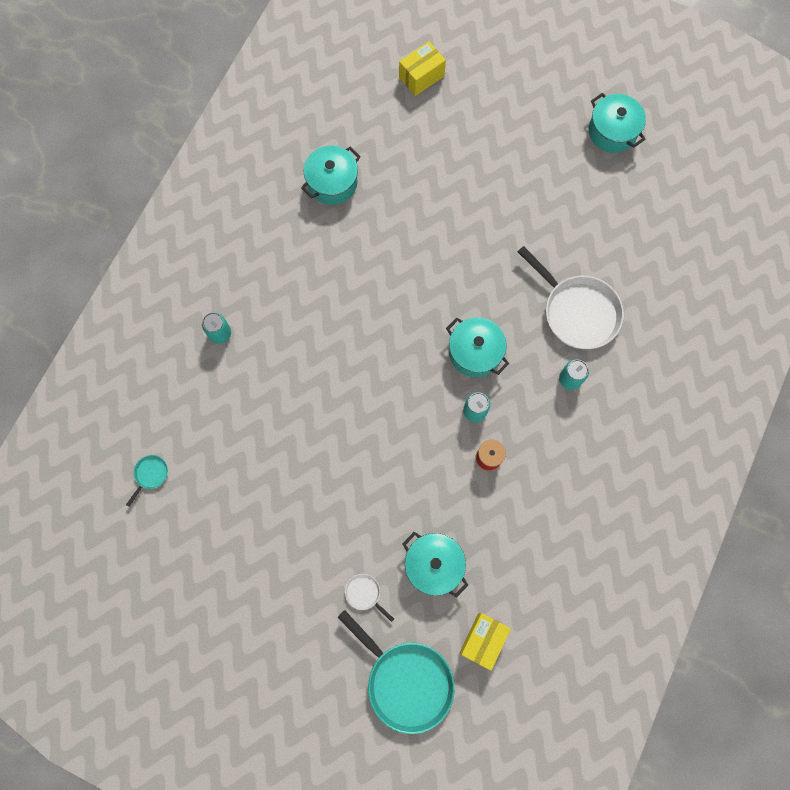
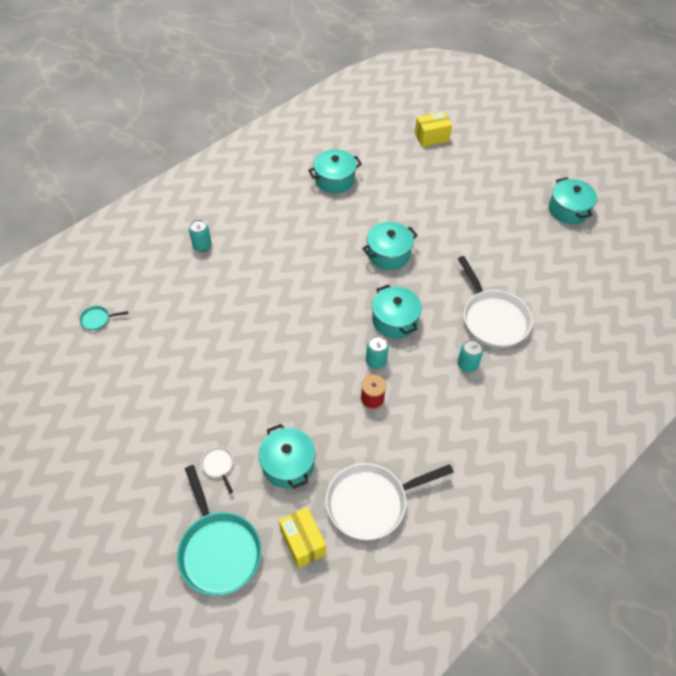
camera: 20 degrees right, 20 degrees down
turquoise pan [126,455,168,507] -> turquoise pan turned 150 degrees counterclockwise [79,306,128,330]
yellow box [459,613,511,671] -> yellow box turned 75 degrees counterclockwise [279,507,326,568]
none -> white pan [326,463,454,540]
none -> turquoise pot [362,222,418,270]

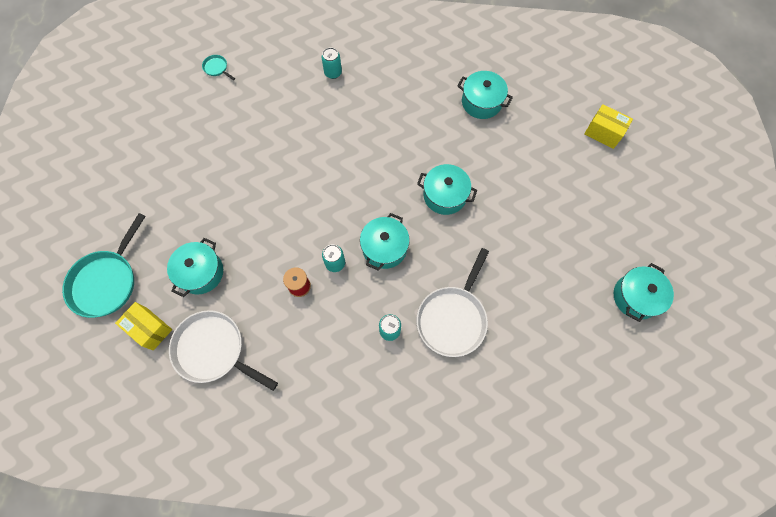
camera: 50 degrees right, 15 degrees up
white pan [201,446,233,494] -> none
yellow box [279,507,326,568] -> yellow box turned 75 degrees counterclockwise [115,302,172,350]

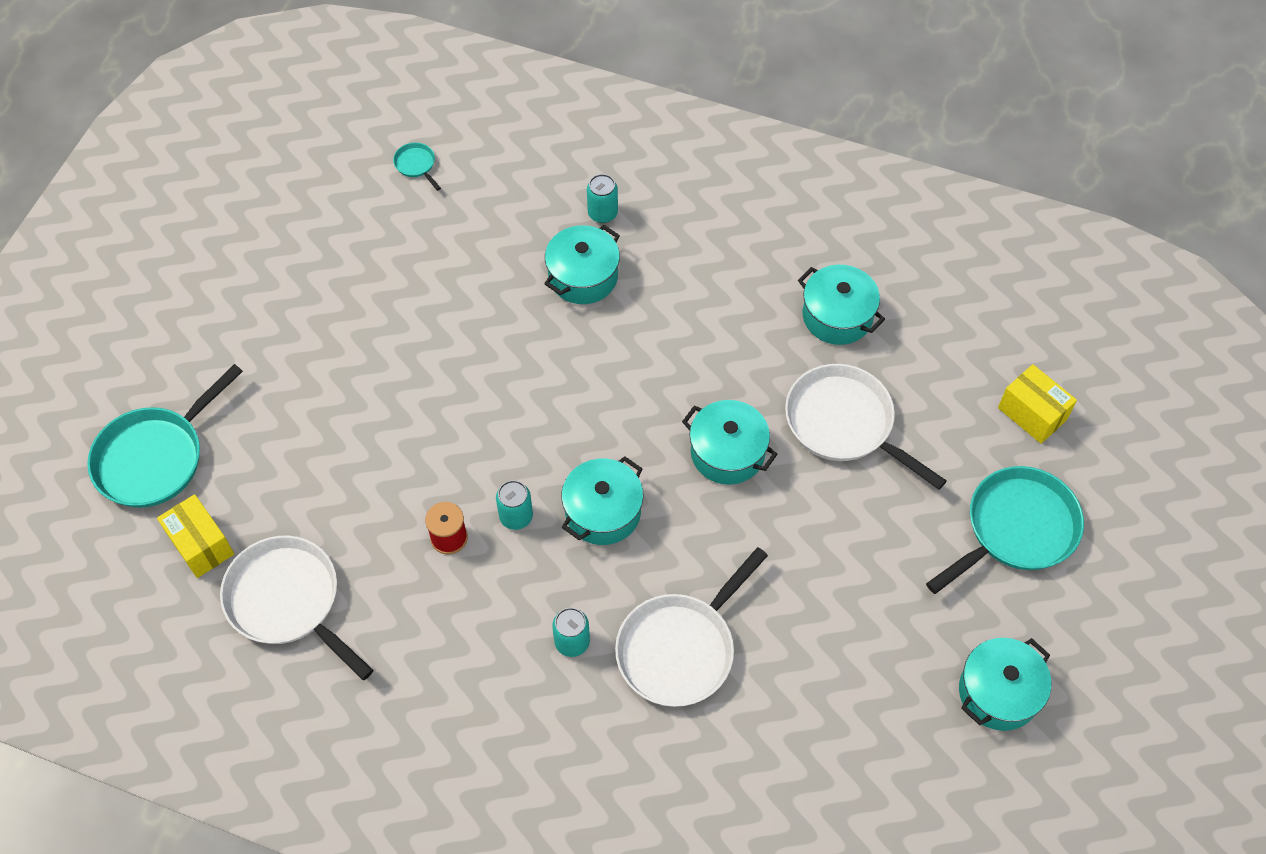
camera: 15 degrees right, 10 degrees down
turquoise pot [167,238,223,297] -> turquoise pot moved to [544,225,620,304]
none -> white pan [785,364,947,490]
none -> turquoise pan [926,466,1084,594]

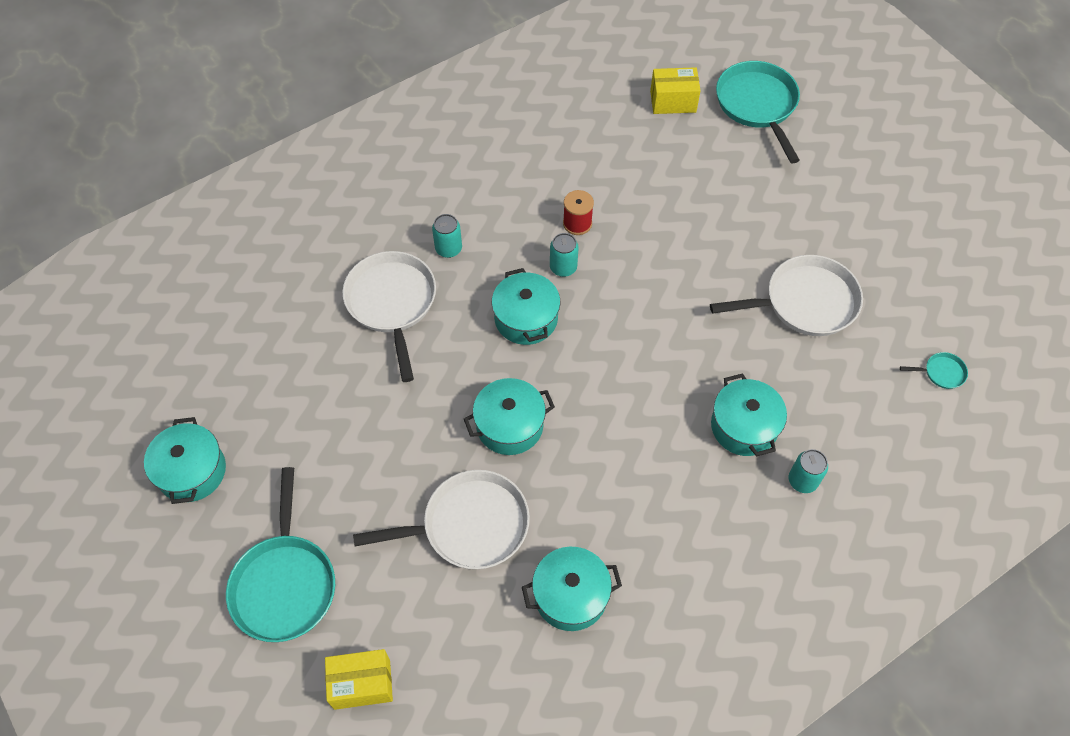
camera: 125 degrees right, 0 degrees up
white pan [220,536,373,680] -> white pan moved to [710,255,863,336]

